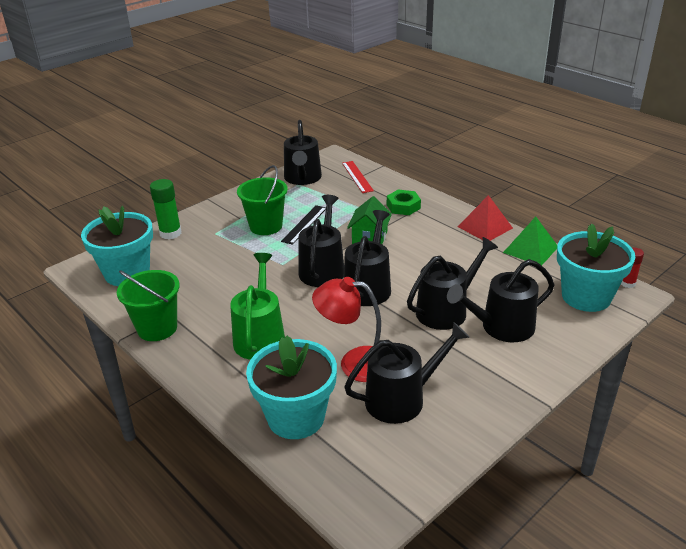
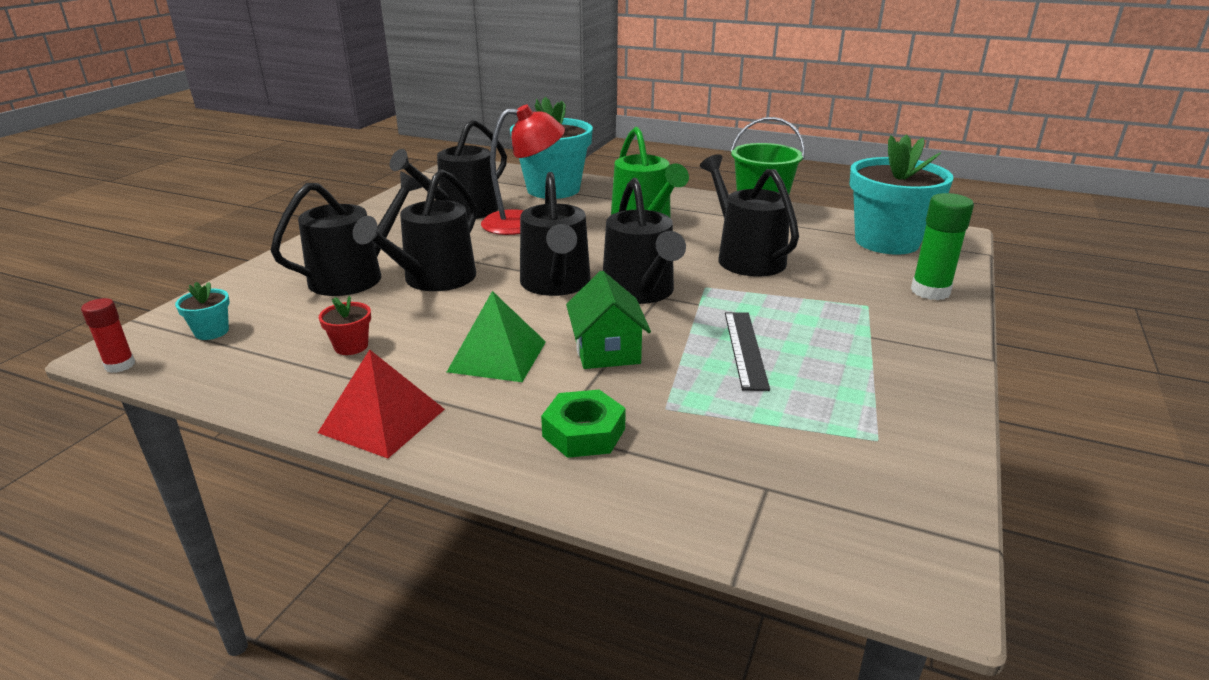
camera: 155 degrees right, 5 degrees down
green bucket [237,165,288,235] -> none
black watering can [284,120,322,185] -> black watering can moved to [700,154,799,277]
red ruler [342,161,374,193] -> none
green pyramid [503,217,557,266] -> green pyramid moved to [447,291,546,382]
turquoise flower pot [557,223,635,312] -> turquoise flower pot [175,282,230,340], size x0.41
none -> red flower pot [319,296,371,355]

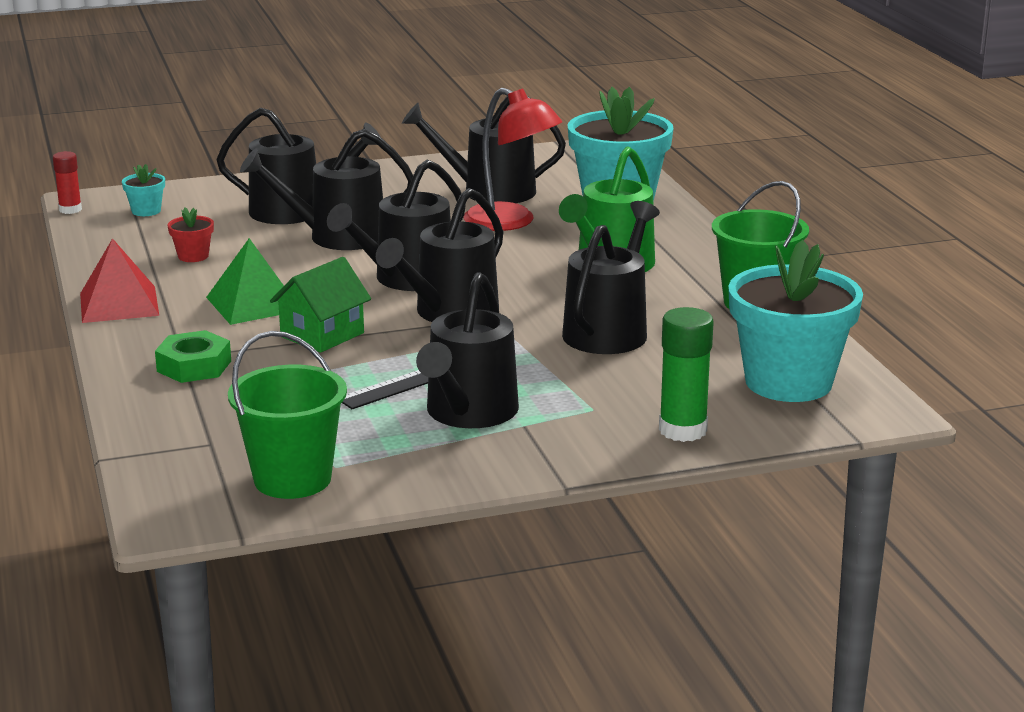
camera: 50 degrees right, 5 degrees down
none -> green bucket [228,331,347,499]
none -> black watering can [416,272,519,428]

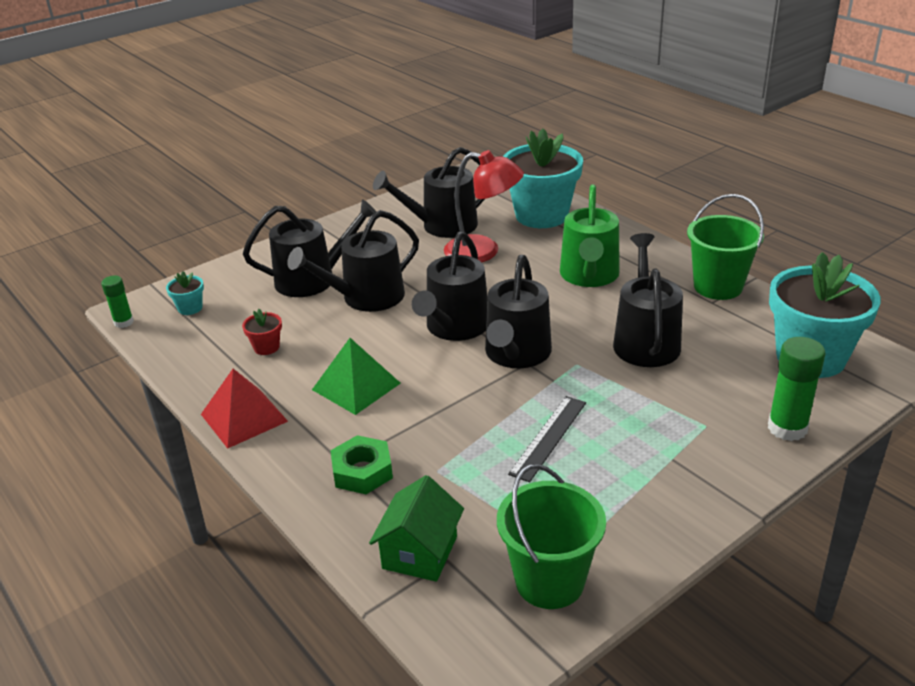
camera: 20 degrees left, 10 degrees up
red glue stick [53,151,82,214] -> green glue stick [101,275,134,328]
green house [270,257,371,353] -> green house moved to [369,475,464,582]
black watering can [416,272,519,428] -> none

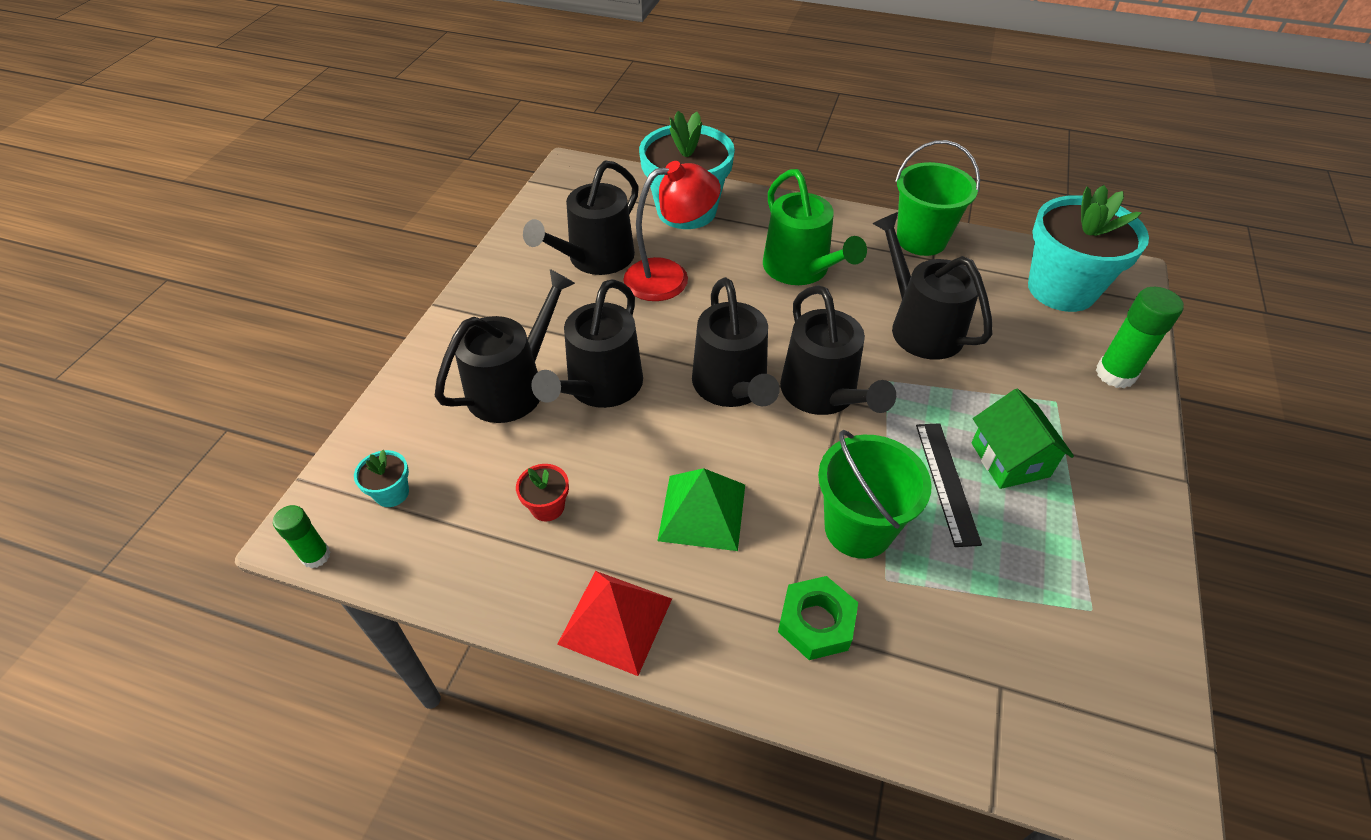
camera: 35 degrees left, 15 degrees up
green house [369,475,464,582] -> green house moved to [971,389,1074,489]
green bucket [497,464,606,609] -> green bucket moved to [818,430,932,559]

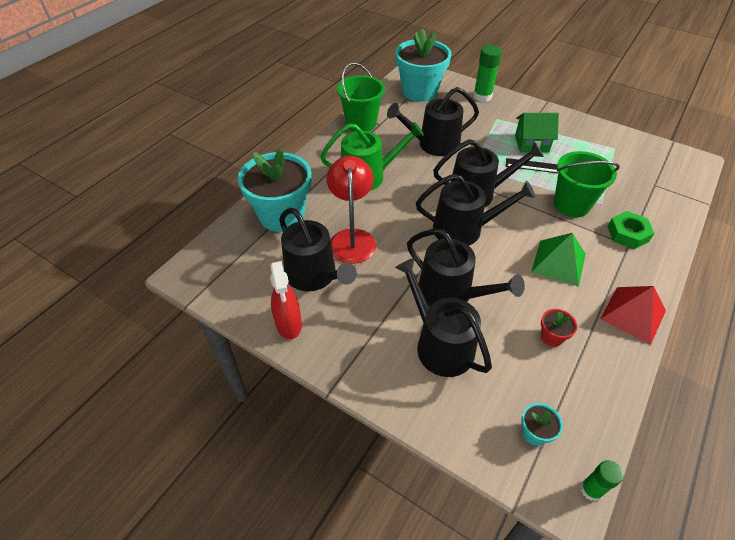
camera: 75 degrees left, 0 degrees up
none -> red spray bottle [270,261,302,340]

